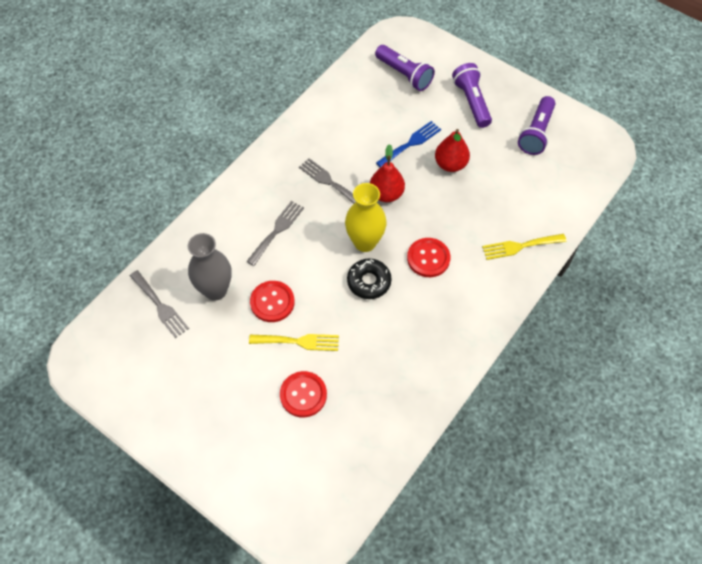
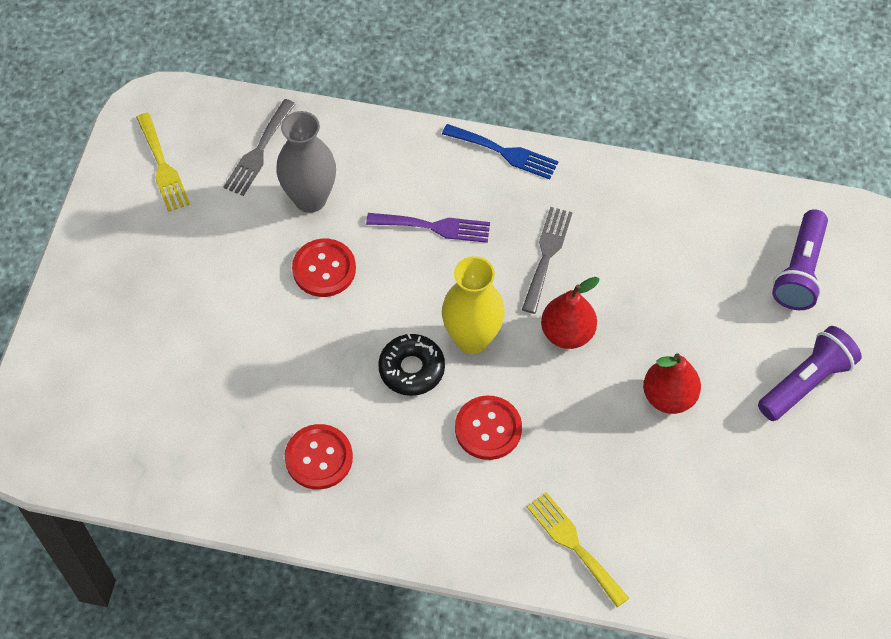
camera: 65 degrees right, 0 degrees up
grey fork [246,201,304,266] -> purple fork [366,213,490,243]
yellow fork [249,334,339,351] -> yellow fork moved to [136,113,190,212]
red button [280,371,327,417] -> red button moved to [285,424,353,490]
blue fork [376,121,441,167] -> blue fork moved to [442,124,558,180]
purple flashlight [518,96,555,155] -> none

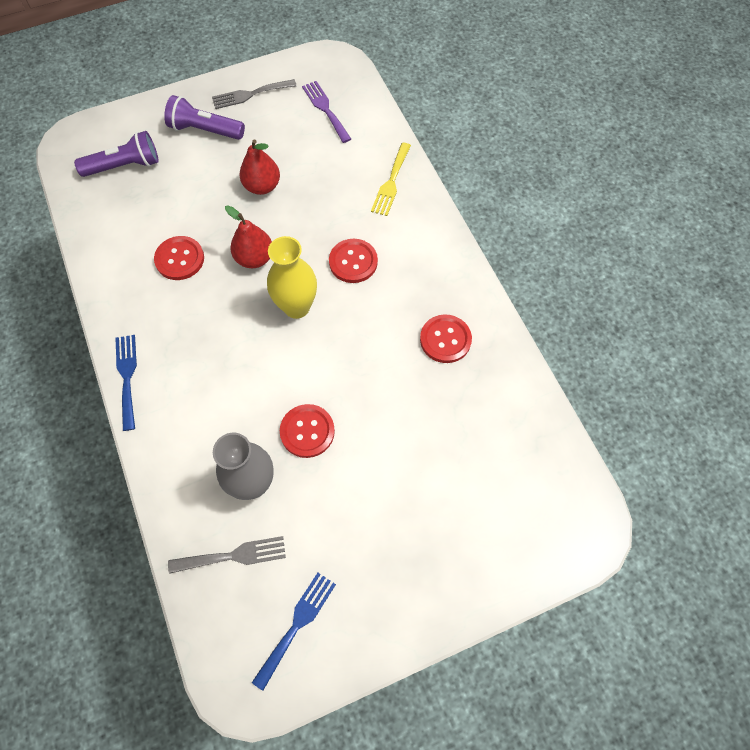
camera: 125 degrees left, 5 degrees up
yellow fork [136,113,190,212] -> blue fork [252,573,336,691]
purple fork [366,213,490,243] -> purple fork moved to [302,81,351,143]
black donut [378,334,445,396] -> none
grey fork [522,207,573,314] -> grey fork moved to [212,79,297,109]
none -> red button [154,236,204,280]

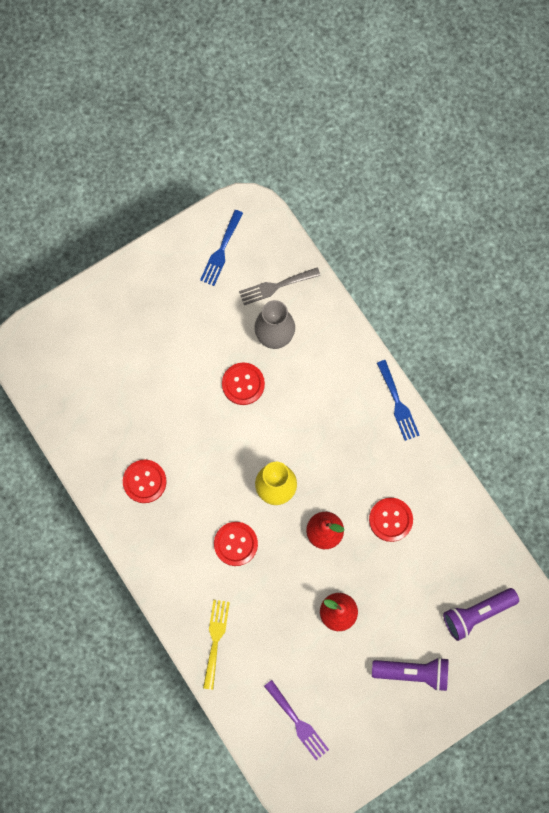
camera: 170 degrees right, 10 degrees up
grey fork [212,79,297,109] -> none

